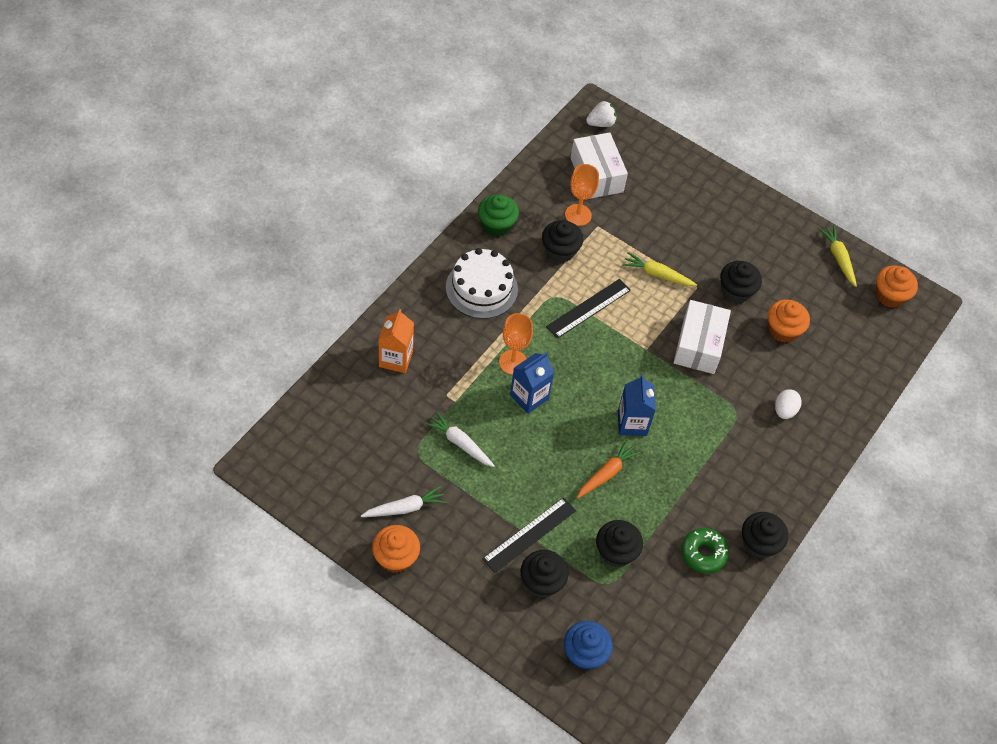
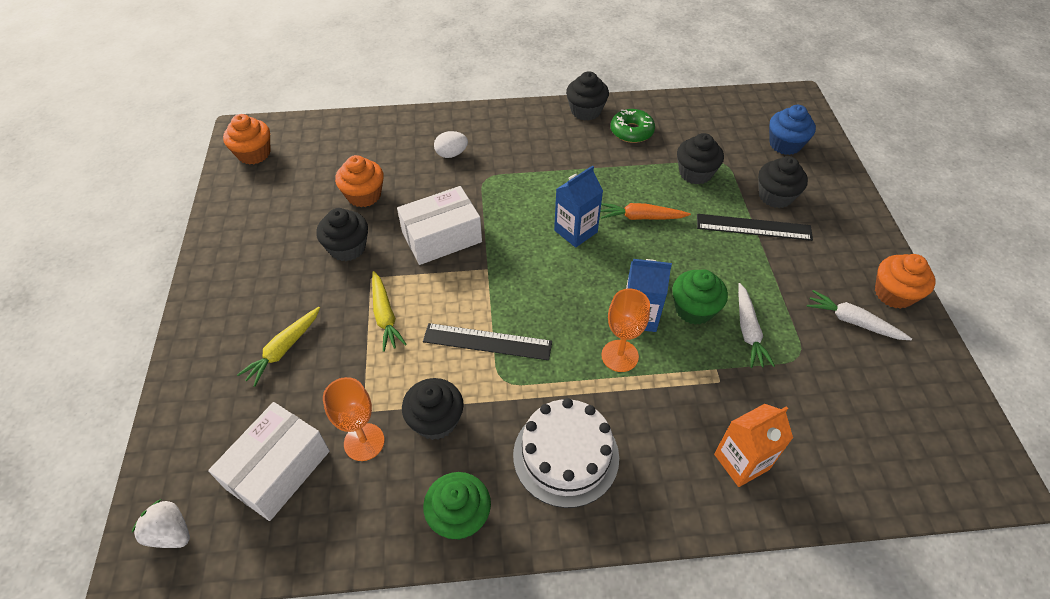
camera: 125 degrees left, 5 degrees down
yellow carrot [819,225,857,287] -> yellow carrot moved to [237,307,320,387]
none -> green cupcake [672,269,728,325]

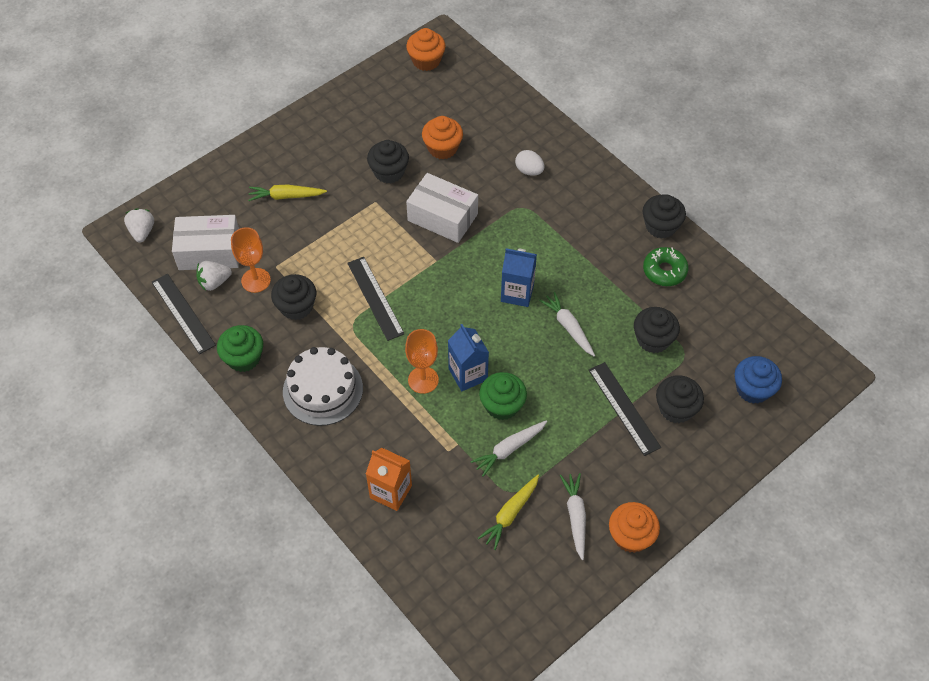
camera: 55 degrees right, 5 degrees up
yellow carrot [372,271,407,352] -> yellow carrot moved to [478,475,539,550]
orange carrot [601,203,691,220] -> white carrot [539,292,595,357]
none -> black ruler [152,274,216,354]
none -> white strawberry [196,261,232,291]

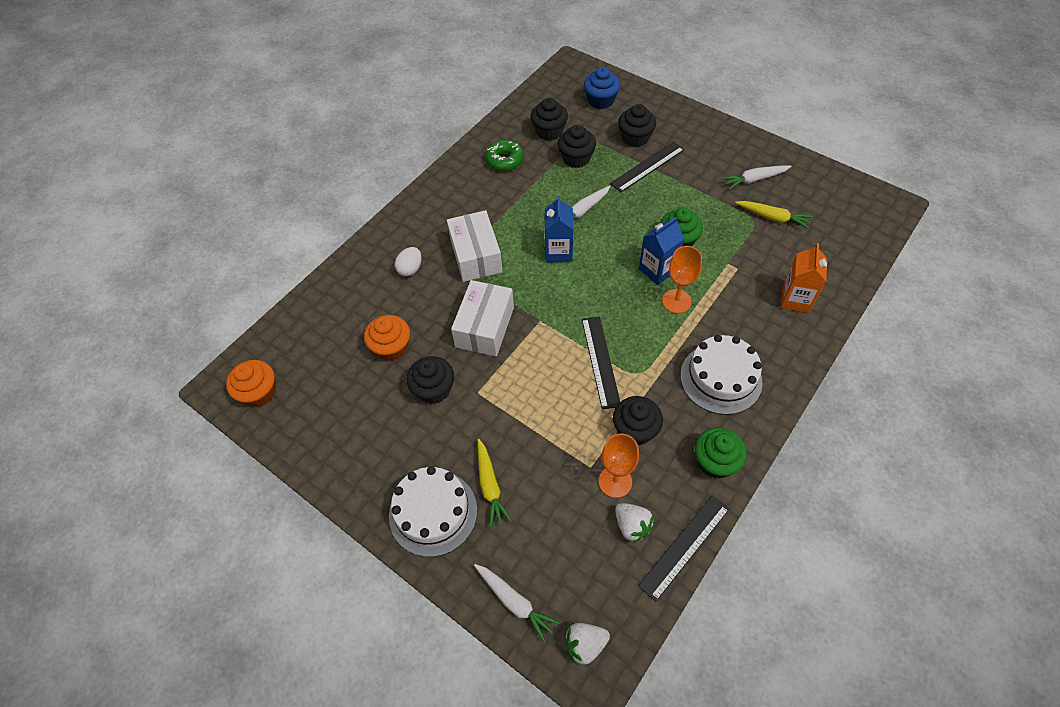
camera: 100 degrees left, 0 degrees up
white box [172,215,239,270] -> white box moved to [447,210,503,282]
black ruler [347,257,405,341] -> black ruler turned 60 degrees counterclockwise [582,316,620,410]
white carrot [470,421,547,477] -> white carrot moved to [474,564,560,642]
orange cupcake [609,502,660,553] -> none
black cupcake [643,195,686,239] -> black cupcake moved to [531,98,568,141]
none -> white cake [389,466,477,557]

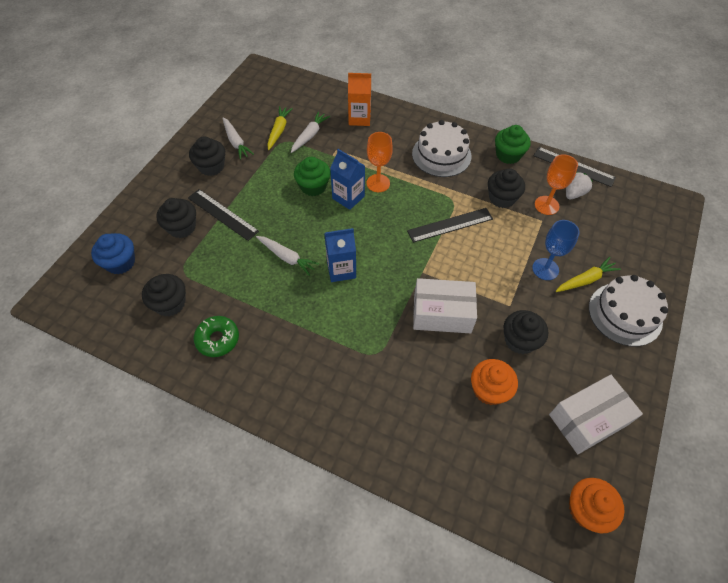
camera: 105 degrees left, 0 degrees up
white egg [395,247,421,277] -> none
white box [447,210,503,282] -> white box moved to [549,375,643,454]
white carrot [474,564,560,642] -> white carrot moved to [291,111,330,153]
black cupcake [558,125,596,168] -> black cupcake moved to [189,136,225,176]
white strawberry [565,623,610,665] -> none
none -> blue goblet [532,220,580,280]

